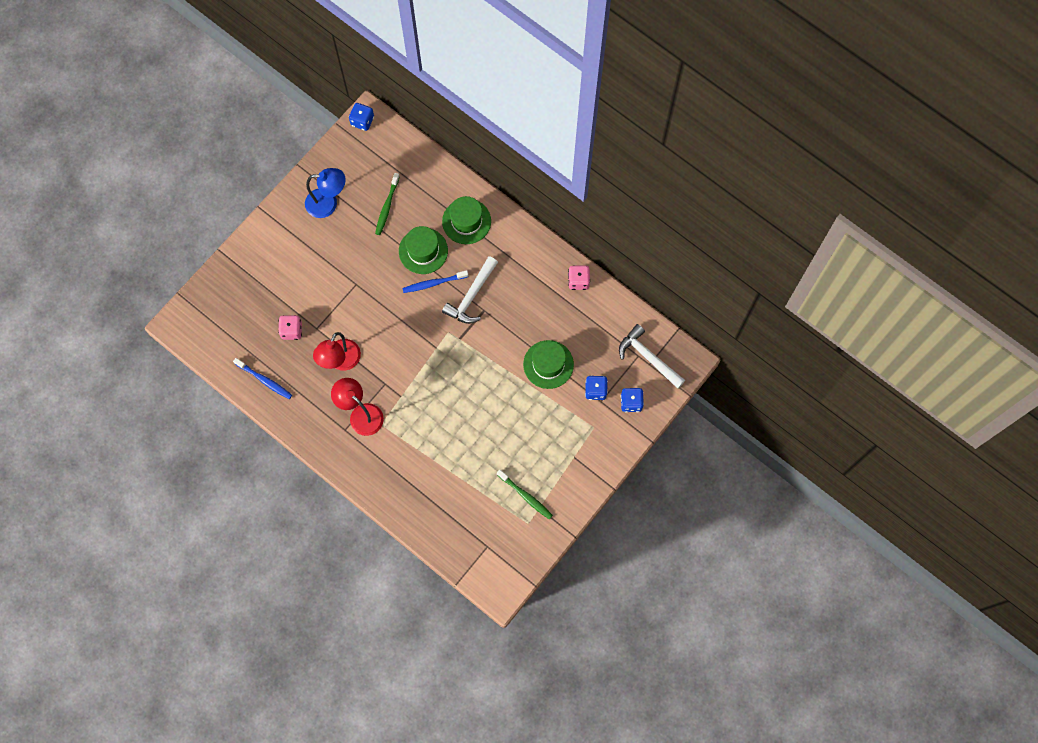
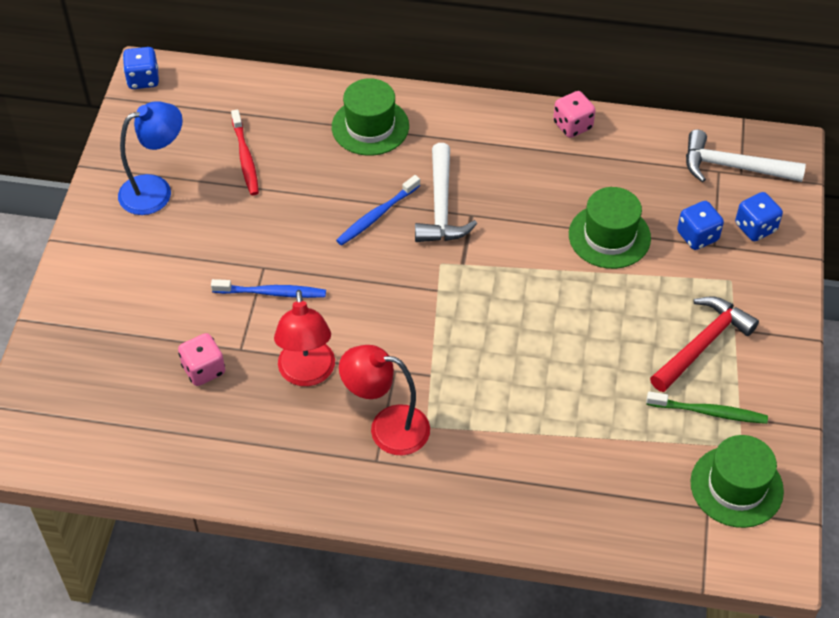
camera: 30 degrees left, 20 degrees down
blue toothbrush [233,358,292,399] -> blue toothbrush moved to [211,279,326,298]
green toothbrush [375,173,400,235] -> red toothbrush [231,110,259,195]
green hat [399,226,448,274] -> green hat moved to [691,435,784,528]
none -> red hammer [650,296,759,392]

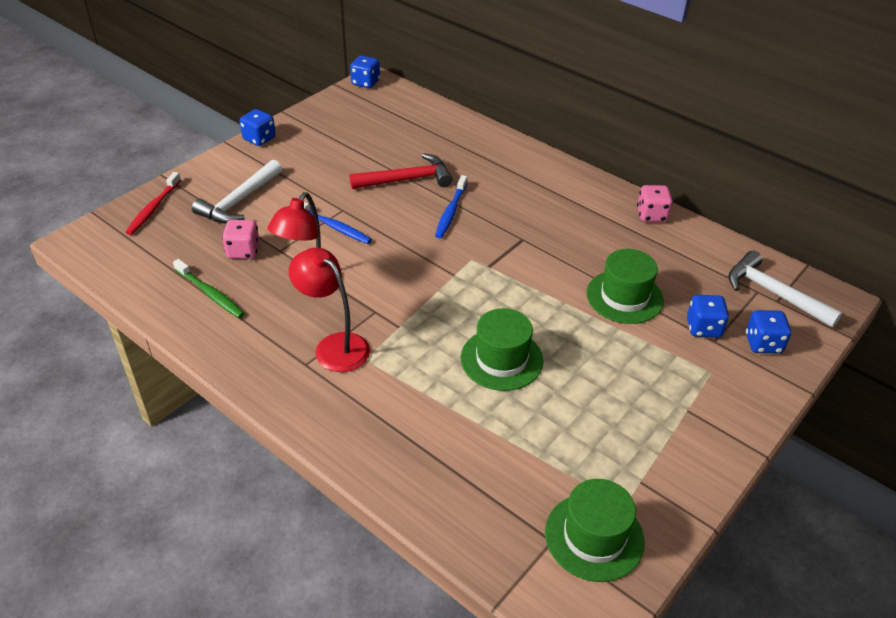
camera: 30 degrees right, 10 degrees down
blue lamp [118,101,183,215] -> none
red toothbrush [231,110,259,195] -> red toothbrush moved to [125,172,181,235]
green hat [332,78,409,156] -> green hat moved to [461,308,543,391]
blue toothbrush [336,175,420,246] -> blue toothbrush turned 60 degrees counterclockwise [435,175,467,238]
white hammer [415,143,477,242] -> white hammer moved to [192,160,282,224]
green toothbrush [646,392,768,424] -> green toothbrush moved to [173,259,245,318]
red hammer [650,296,759,392] -> red hammer moved to [350,153,453,189]
none -> blue dice [240,109,276,146]

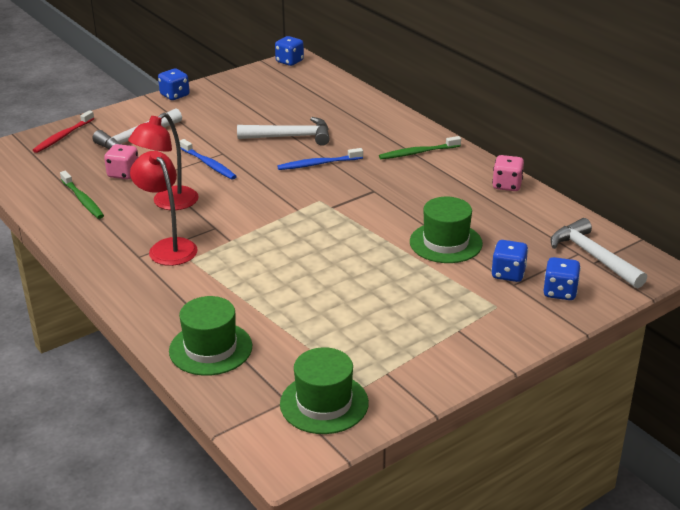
camera: 15 degrees right, 10 degrees down
red hammer [350,153,453,189] -> white hammer [237,117,330,146]
blue toothbrush [435,175,467,238] -> blue toothbrush turned 45 degrees clockwise [277,148,363,170]
green hat [461,308,543,391] -> green hat moved to [169,296,252,376]
none -> green toothbrush [379,136,461,159]

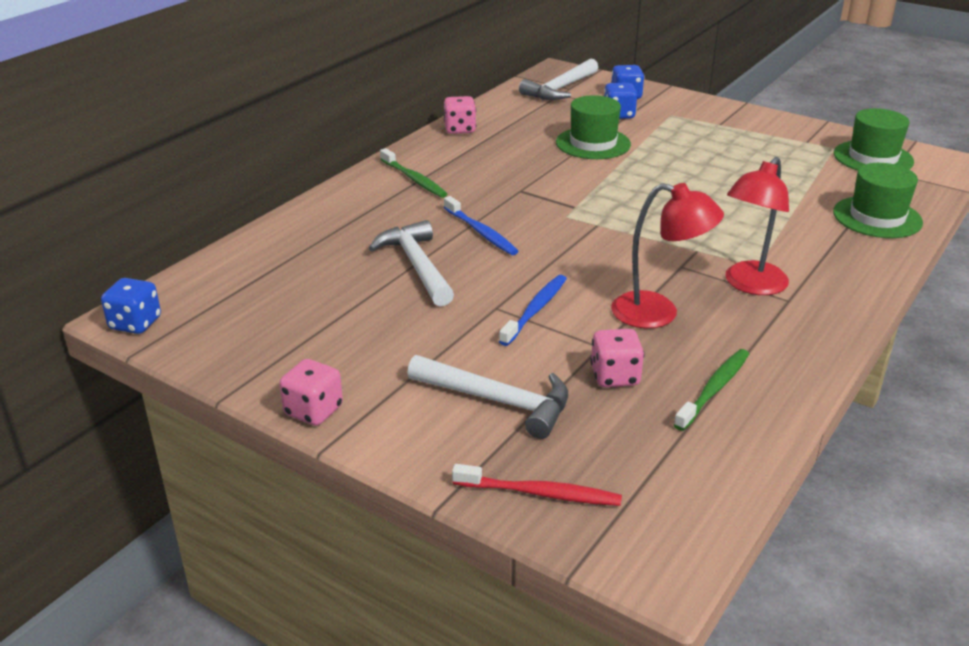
camera: 110 degrees left, 0 degrees up
blue dice [158,69,190,100] -> pink dice [279,359,343,426]

